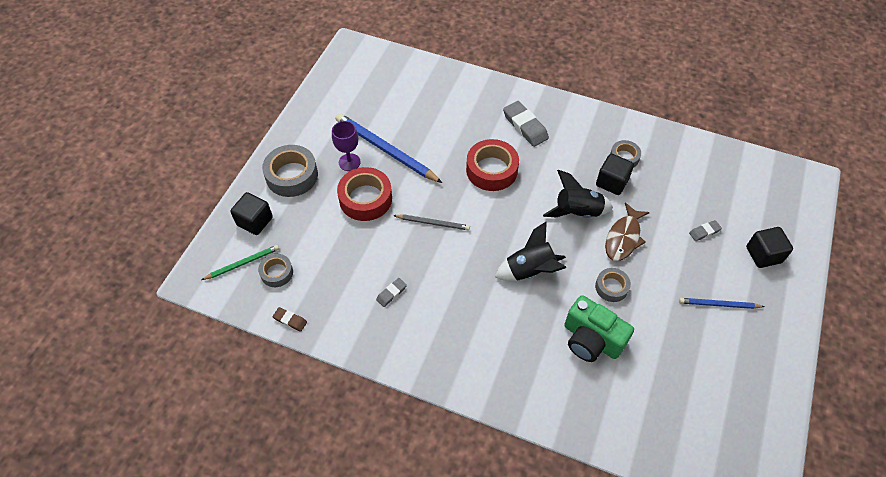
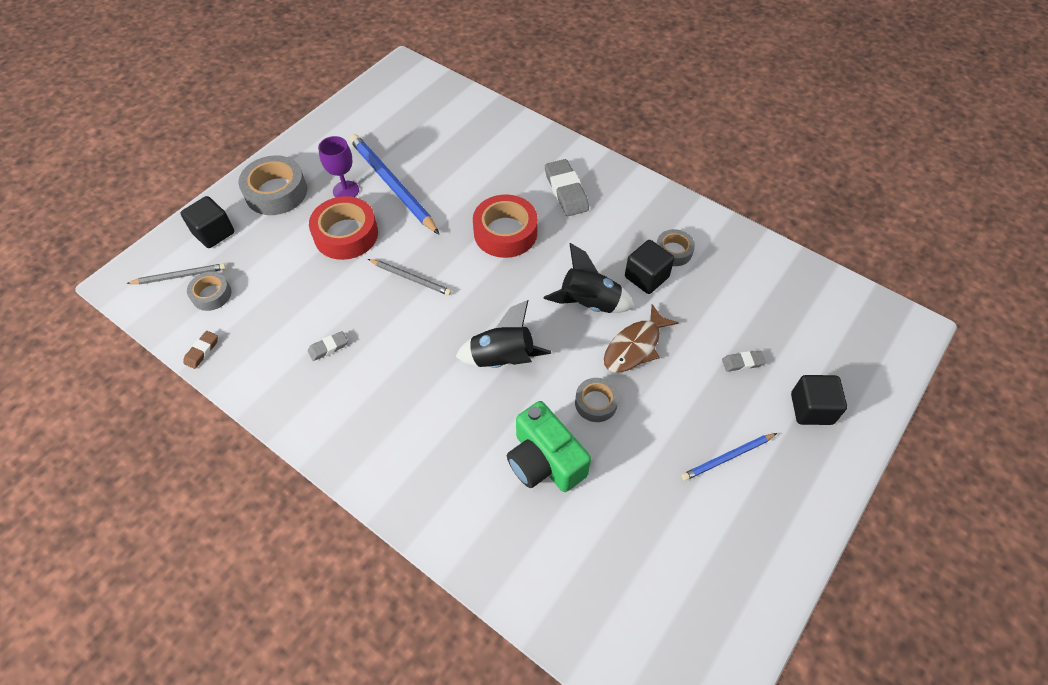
camera: 15 degrees right, 0 degrees up
green pencil [201,245,279,280] -> grey pencil [126,263,226,284]
brown eraser [273,307,307,332] -> brown eraser turned 75 degrees clockwise [183,331,218,369]
blue pencil [679,298,765,309] -> blue pencil turned 45 degrees counterclockwise [681,433,777,481]

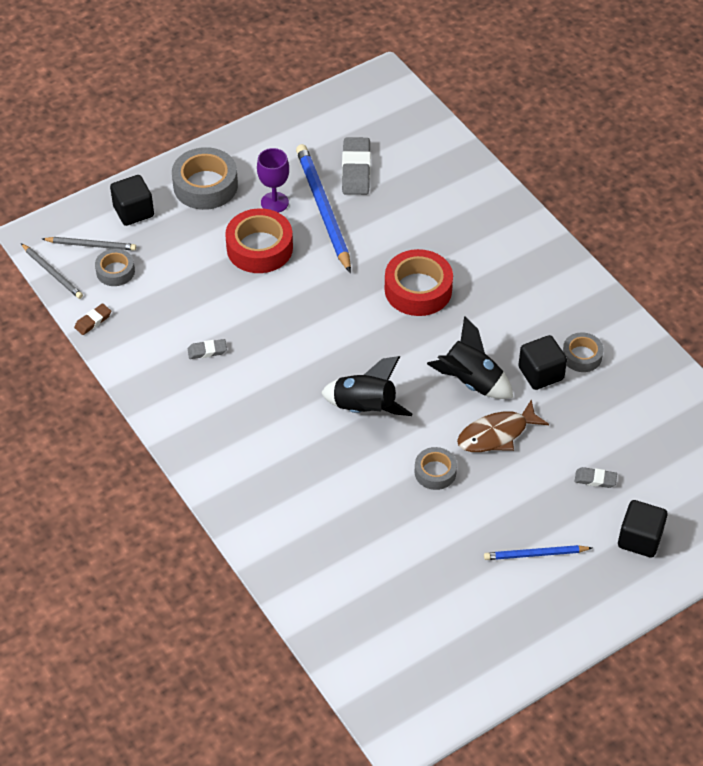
camera: 20 degrees right, 5 degrees down
grey pencil [368,259,452,296] -> grey pencil moved to [21,243,83,299]
green camera [507,401,591,492] -> none
grey eraser [545,159,589,216] -> grey eraser moved to [342,137,371,195]

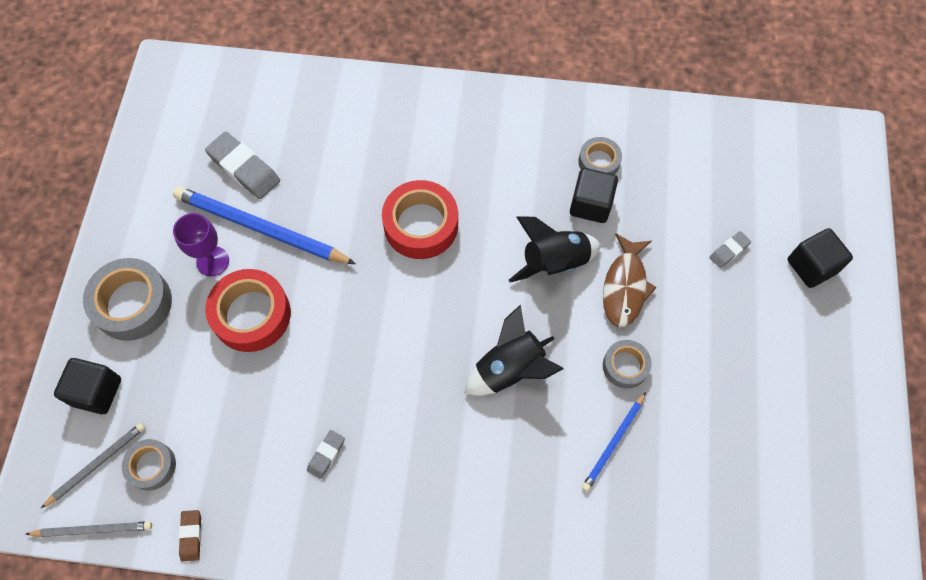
camera: 50 degrees left, 15 degrees up
blue pencil [484,545,592,560] -> blue pencil moved to [582,392,646,492]

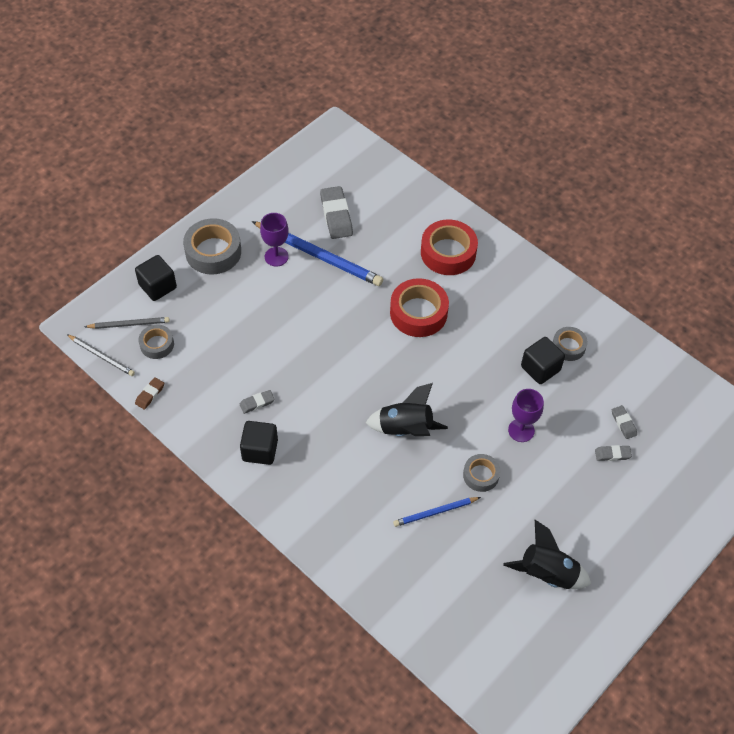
camera: 35 degrees right, 10 degrees down
blue pencil [173,186,356,264] -> blue pencil turned 150 degrees clockwise [251,221,383,286]
red tape [205,269,291,352] -> red tape moved to [421,220,478,275]
black rocket [509,216,601,282] -> black rocket moved to [503,520,591,589]
brown fish [603,233,657,327] -> purple goblet [508,389,544,442]
black cube [788,228,853,288] -> black cube moved to [240,421,278,465]
none -> grey eraser [612,405,637,439]

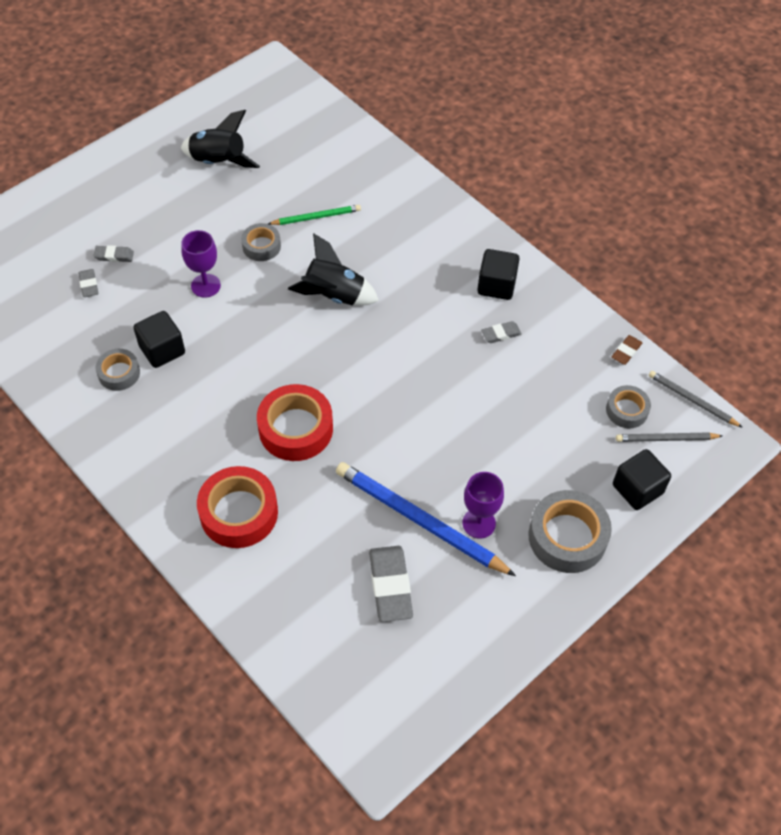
camera: 175 degrees left, 0 degrees up
blue pencil [393,497,481,527] -> green pencil [268,205,361,225]

